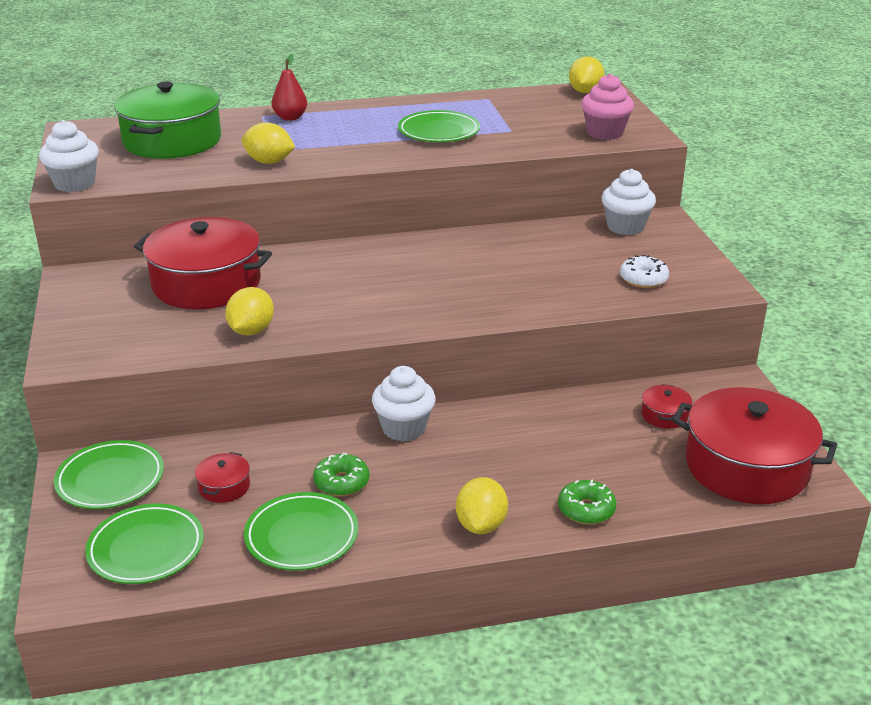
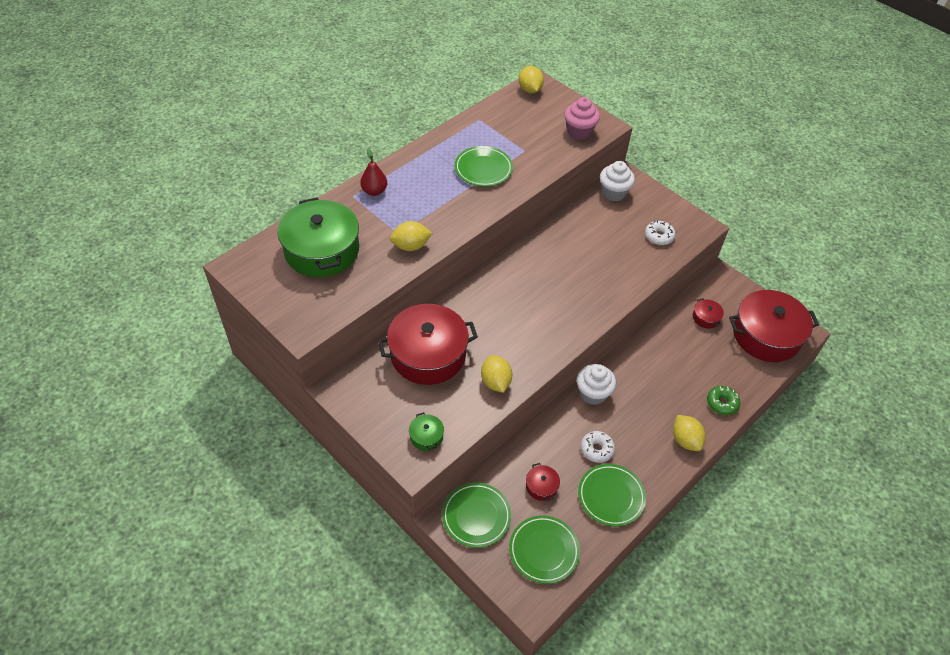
camera: 35 degrees left, 20 degrees up
white cupcake [39,120,99,192] -> none
green donut [313,453,369,496] -> white donut [581,431,615,463]
none -> green pot [409,412,444,451]

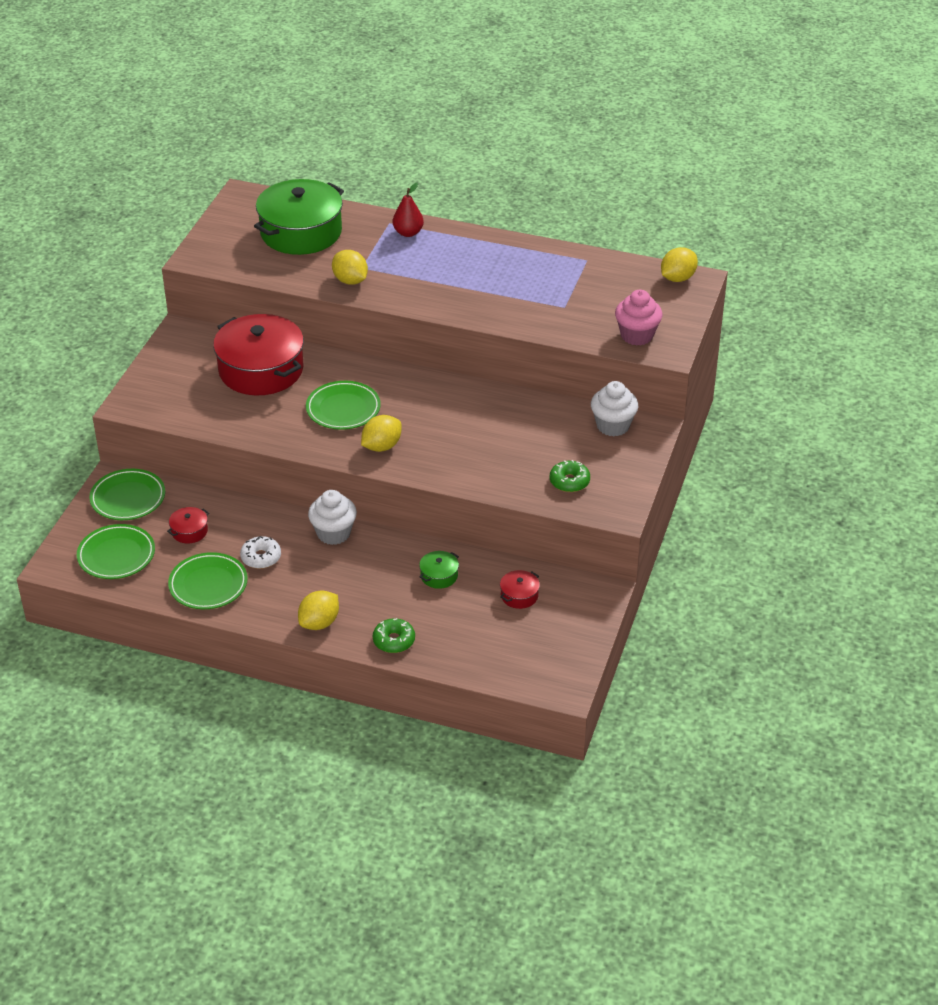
camera: 65 degrees right, 10 degrees down
green pot [409,412,444,451] -> green pot moved to [419,551,459,589]
green plate [455,146,513,187] -> green plate moved to [306,381,381,430]
yellow lemon [481,355,512,393] -> yellow lemon moved to [361,415,402,452]
white donut [645,220,676,245] -> green donut [550,460,590,492]
red pot [729,290,819,362] -> none

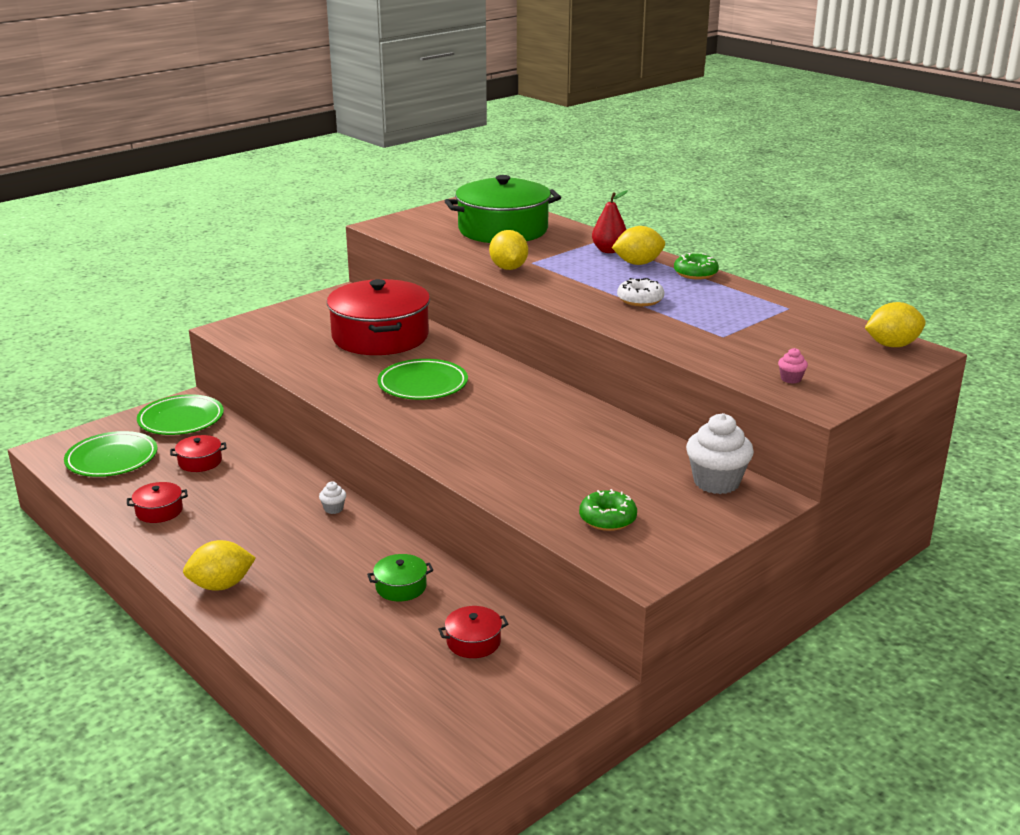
camera: 30 degrees right, 15 degrees down
green plate [168,552,248,609] -> red pot [127,482,188,523]
white donut [240,536,281,569] -> white donut moved to [617,278,664,306]
white cupcake [308,490,357,545] -> white cupcake [319,481,346,514], size x0.45
yellow lemon [361,415,402,452] -> yellow lemon moved to [612,226,665,265]
green donut [373,618,415,653] -> green donut moved to [674,253,719,280]
pink cupcake [615,290,663,346] -> pink cupcake [778,348,808,384], size x0.45

